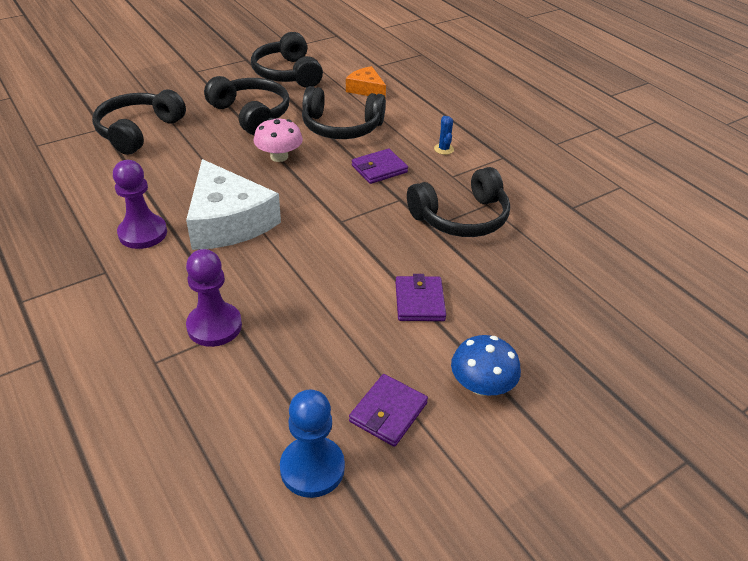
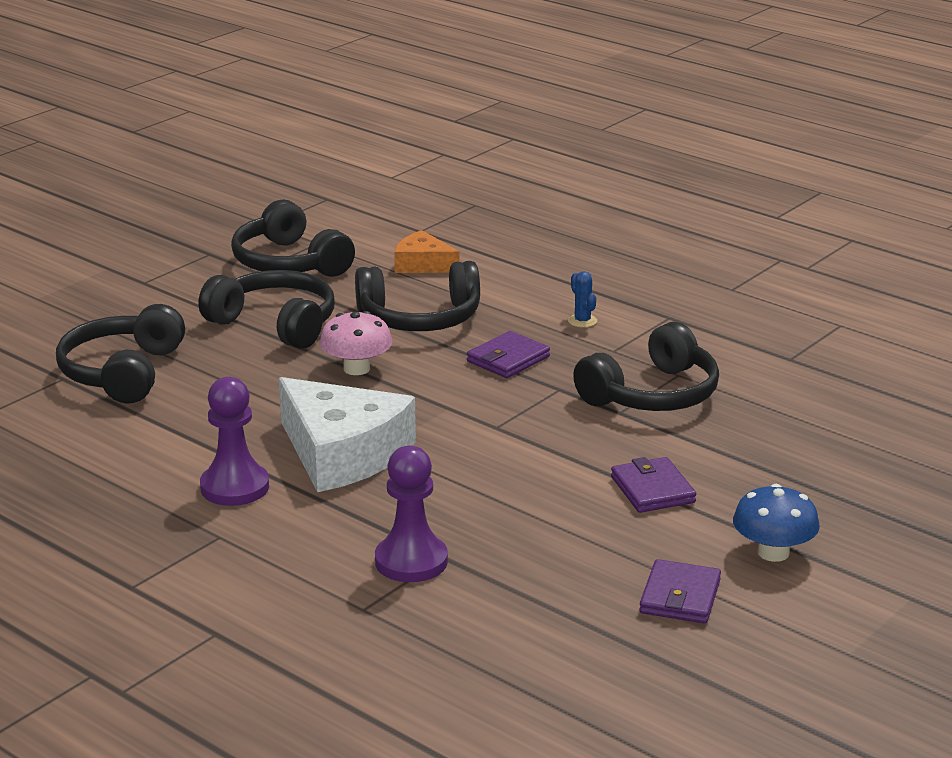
camera: 15 degrees left, 15 degrees down
blue pawn [280,390,345,498] -> none

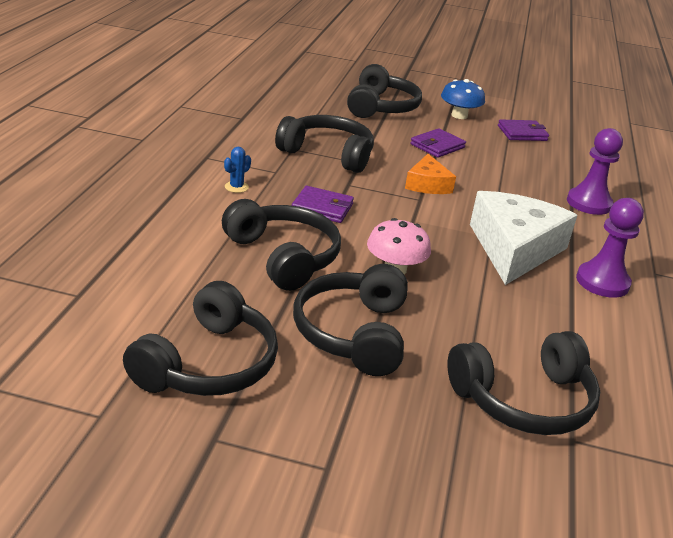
camera: 120 degrees left, 5 degrees up
orange cheese [394,230,459,273] -> orange cheese moved to [405,154,456,194]
none -> black headphones [347,64,422,118]

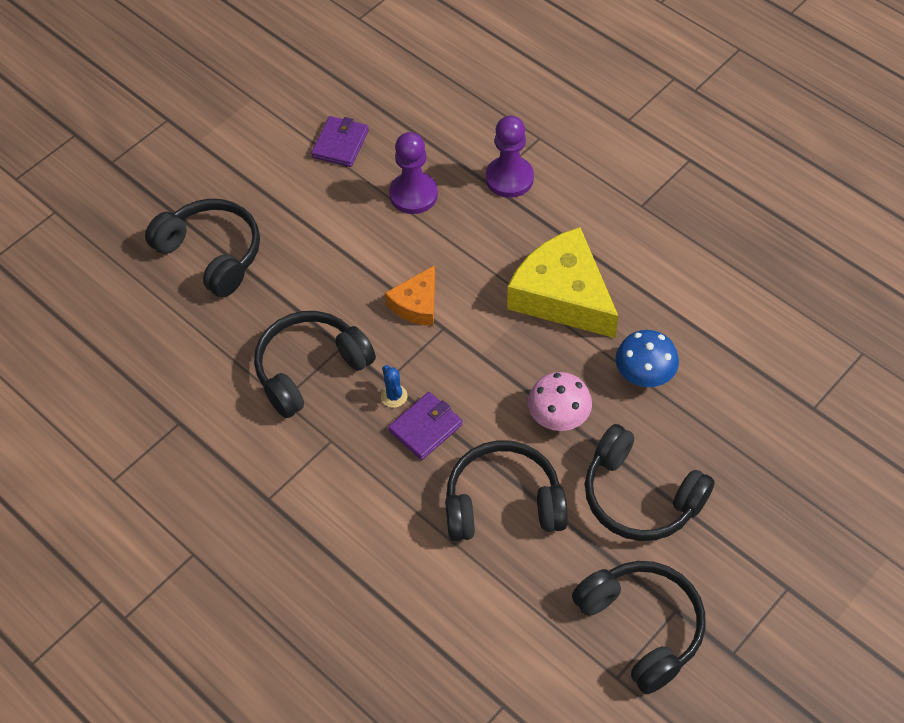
camera: 55 degrees left, 25 degrees up
blue cactus [224,147,251,193] -> blue cactus moved to [381,365,408,408]
orange cheese [405,154,456,194] -> orange cheese turned 90 degrees clockwise [385,265,435,326]
purple wallet [410,128,466,158] -> none
blue mushroom [441,79,485,119] -> blue mushroom moved to [615,330,679,387]
black headphones [447,331,600,435] -> none
white cheese [470,191,577,285] -> yellow cheese [507,227,618,338]
purple pawn [576,198,644,298] -> purple pawn moved to [389,132,438,214]

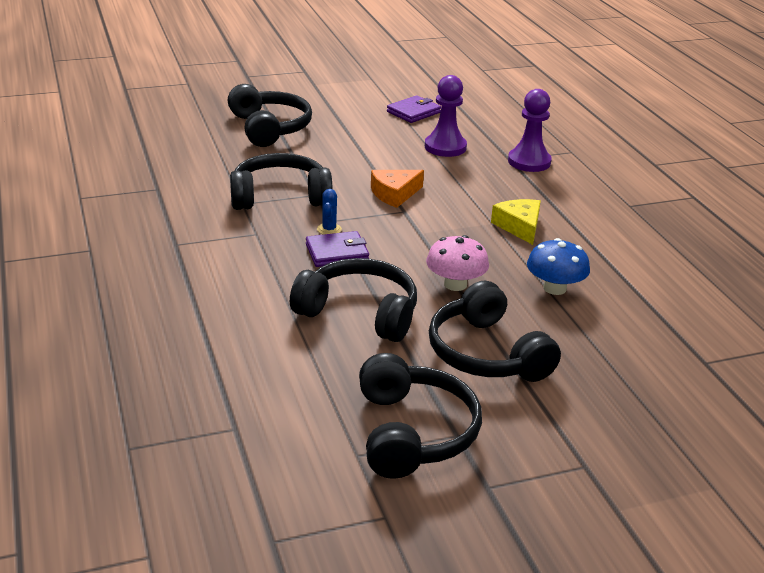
camera: 25 degrees right, 25 degrees down
yellow cheese [507,227,618,338] -> yellow cheese [491,199,541,245], size x0.53

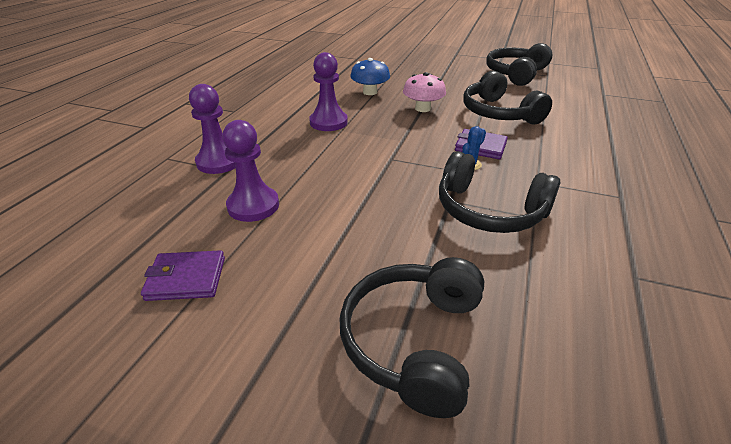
camera: 140 degrees left, 5 degrees up
orange cheese [371,170,424,208] -> none
black headphones [429,281,561,382] -> none
yellow cheese [491,199,541,245] -> purple pawn [309,52,348,131]

